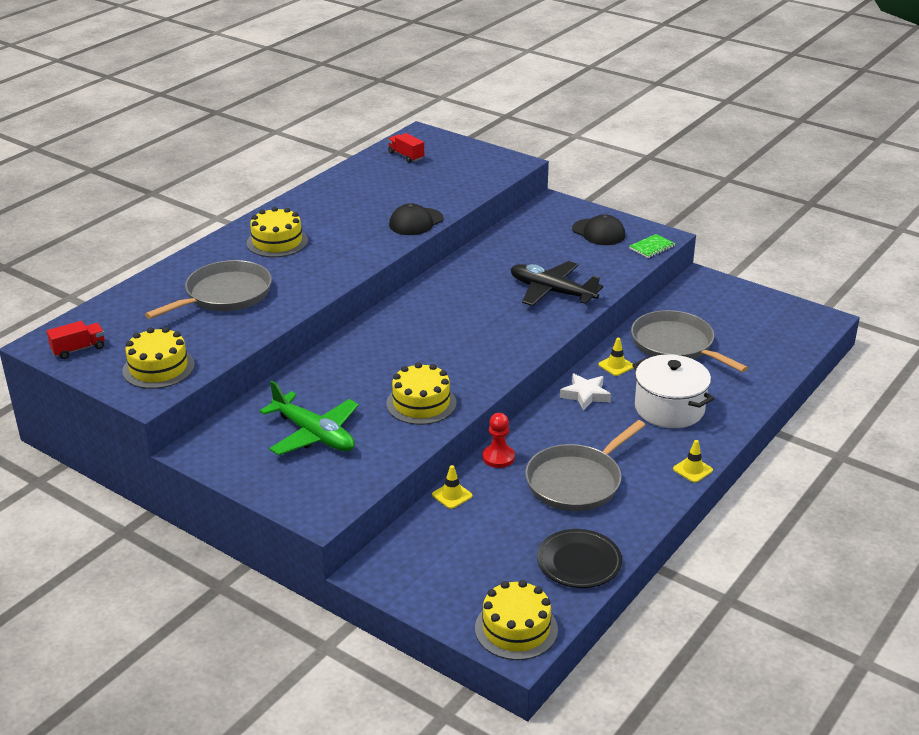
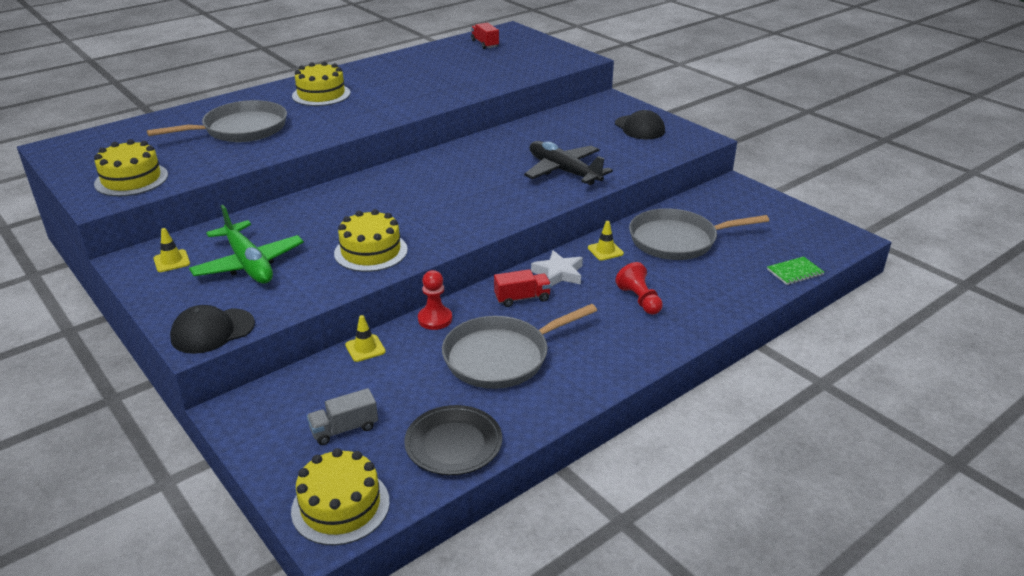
camera: 15 degrees right, 0 degrees up
red truck [46,321,105,359] -> red truck moved to [494,269,551,307]
black cap [389,203,444,235] -> black cap moved to [170,305,255,354]
green notebook [629,234,675,258] -> green notebook moved to [767,256,824,285]
grey pan [631,310,748,372] -> grey pan turned 75 degrees counterclockwise [629,208,769,260]
white pot [632,354,714,428] -> red pawn [615,262,663,315]
yellow traffic cone [673,440,713,483] -> yellow traffic cone moved to [154,228,190,272]
none -> grey truck [307,388,378,445]

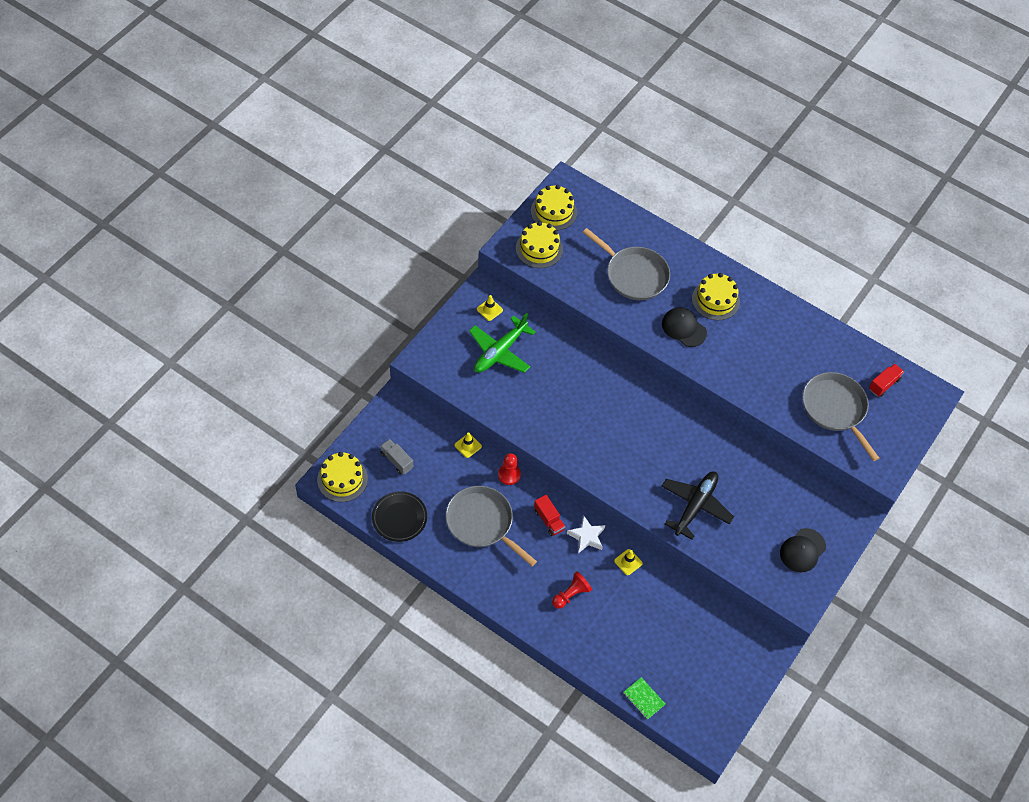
camera: 70 degrees right, 25 degrees up
black cap [170,305,255,354] -> black cap moved to [662,307,707,347]
yellow cake [334,209,408,272] -> yellow cake moved to [531,185,577,231]
grey pan [629,208,769,260] -> grey pan moved to [802,372,879,461]

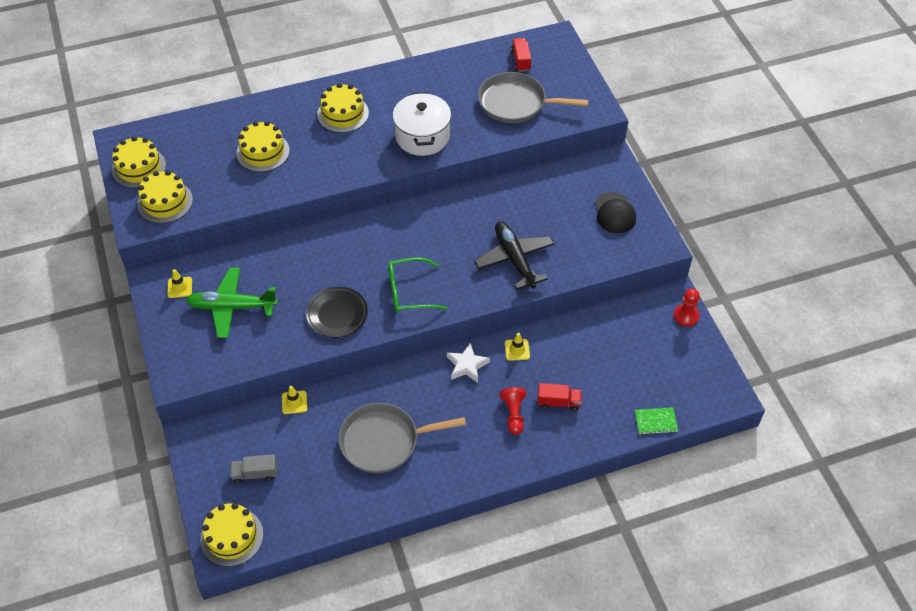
camera: 50 degrees left, 5 degrees down
black plate [372,491,427,542] -> black plate moved to [306,287,368,338]
green plane [469,313,536,373] -> green plane turned 105 degrees clockwise [186,267,278,338]
red pawn [498,453,521,485] -> red pawn moved to [674,289,700,327]
red truck [534,495,565,536] -> red truck moved to [537,383,582,411]
grey pan [583,228,670,300] -> yellow cake [236,121,290,172]
black cap [662,307,707,347] -> none
none -> green glasses [388,257,447,313]
none -> white pot [393,92,451,156]

